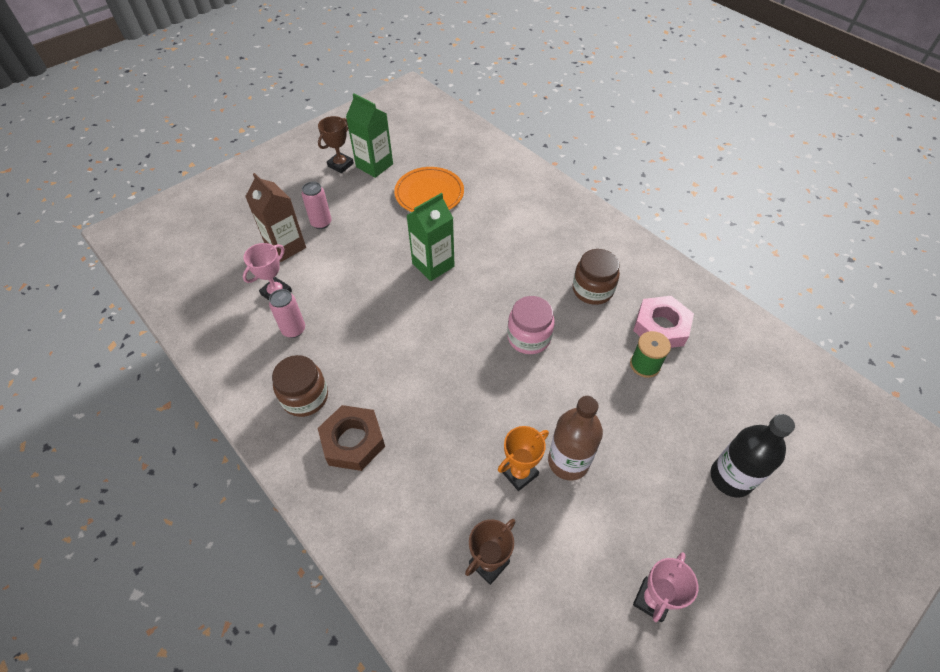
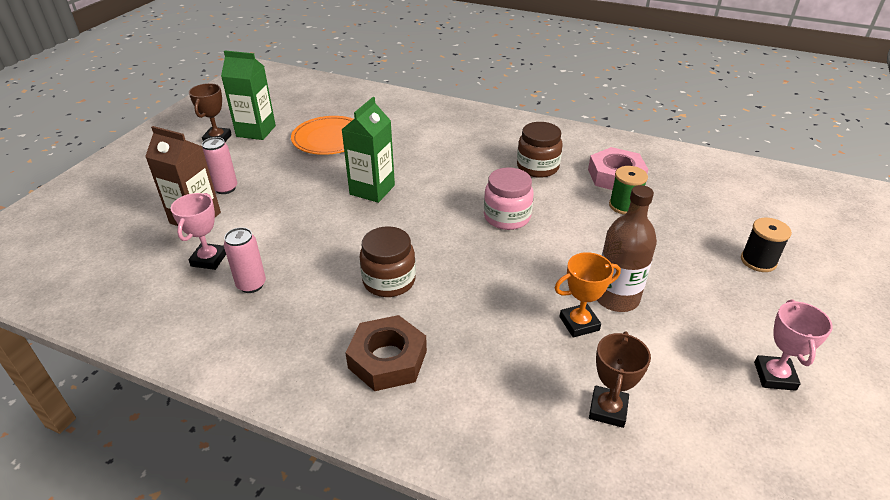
camera: 25 degrees left, 15 degrees down
brown jar [272,355,328,417] -> brown jar moved to [360,226,416,297]
orange trophy [498,426,549,491] -> orange trophy turned 45 degrees clockwise [555,252,621,338]
black bottle [711,414,795,498] -> black spool [741,218,792,272]

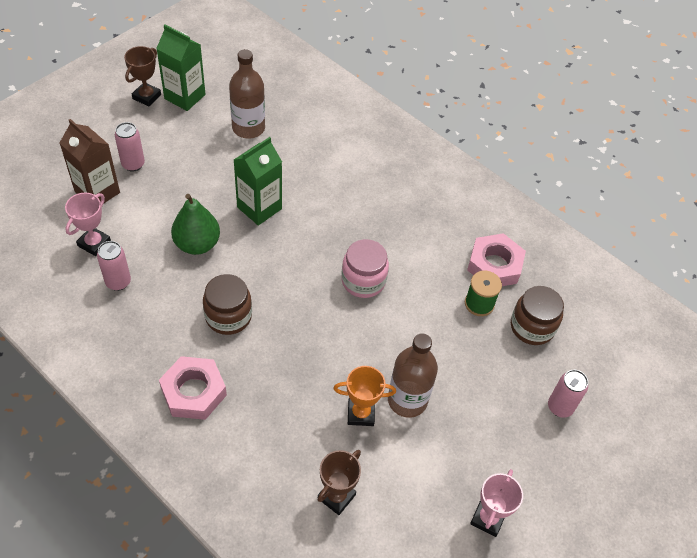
camera: 15 degrees right, 15 degrees up
orange plate [291,116,353,155] -> brown bottle [229,49,265,138]
brown nut [345,315,427,391] -> pink nut [159,356,227,420]
brown jar [517,122,563,178] -> brown jar moved to [511,286,564,345]
black spool [741,218,792,272] -> pink can [548,370,588,418]
none -> green pear [171,194,220,255]

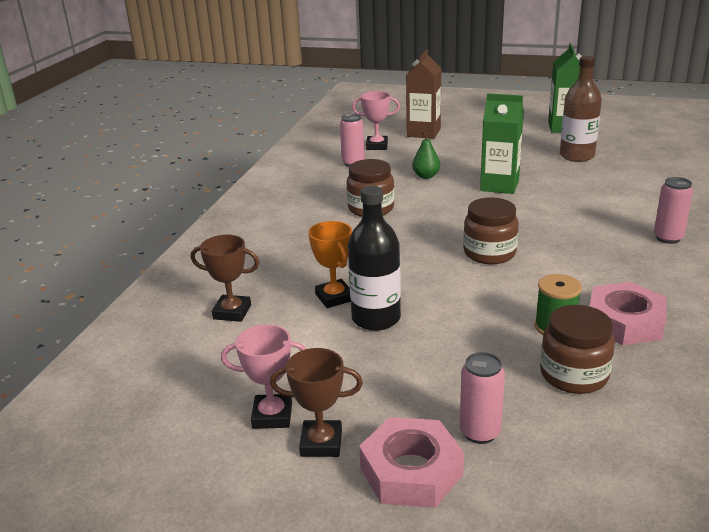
camera: 70 degrees right, 25 degrees down
pink can [115,122,145,172] -> pink can moved to [654,177,693,244]
brown trophy [124,46,161,107] -> brown trophy moved to [270,348,363,457]
pink nut [159,356,227,420] -> pink nut moved to [359,417,464,508]
green pear [171,194,220,255] -> green pear [412,131,440,179], size x0.61
pink jar [341,239,389,298] -> brown jar [463,197,519,264]
brown bottle [388,333,438,418] -> black bottle [348,186,401,331]

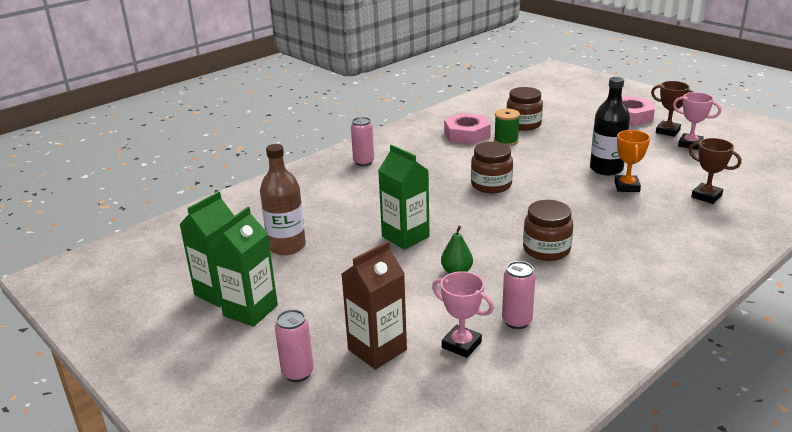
camera: 150 degrees left, 0 degrees up
pink can [460,352,505,444] -> pink can moved to [275,309,314,382]
none -> green carton [209,207,278,327]

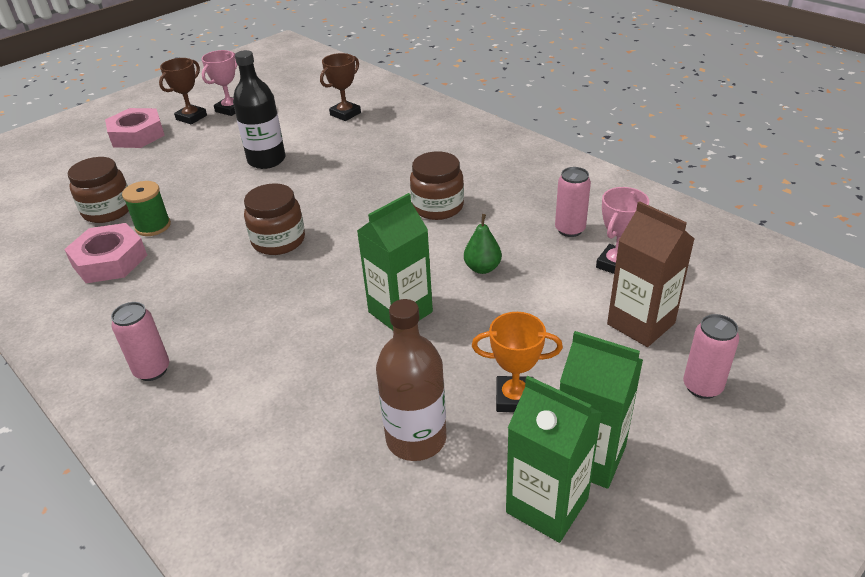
camera: 90 degrees left, 10 degrees up
orange trophy [614,130,650,192] -> orange trophy moved to [472,312,563,412]

